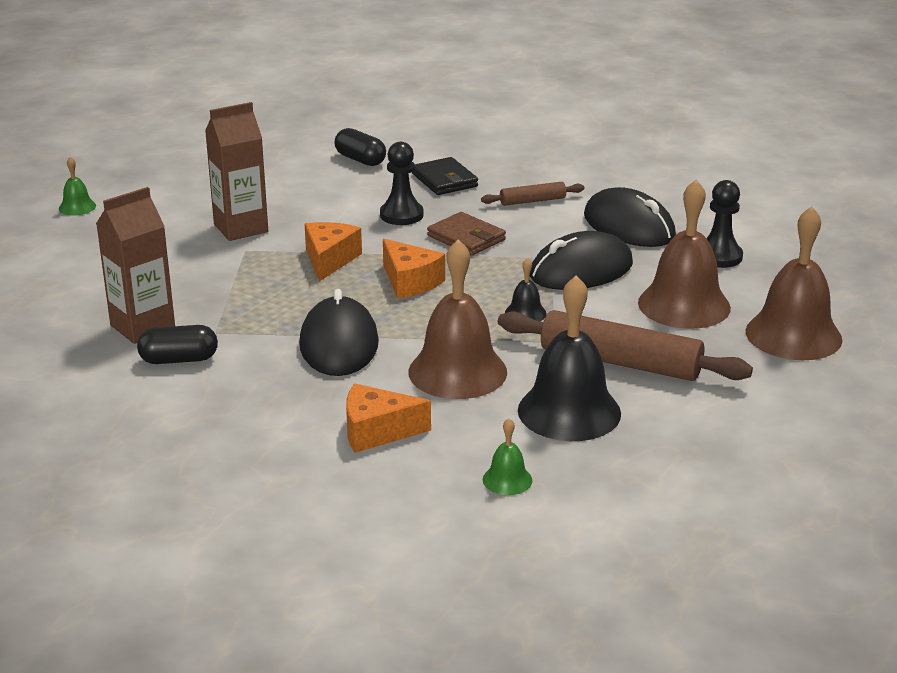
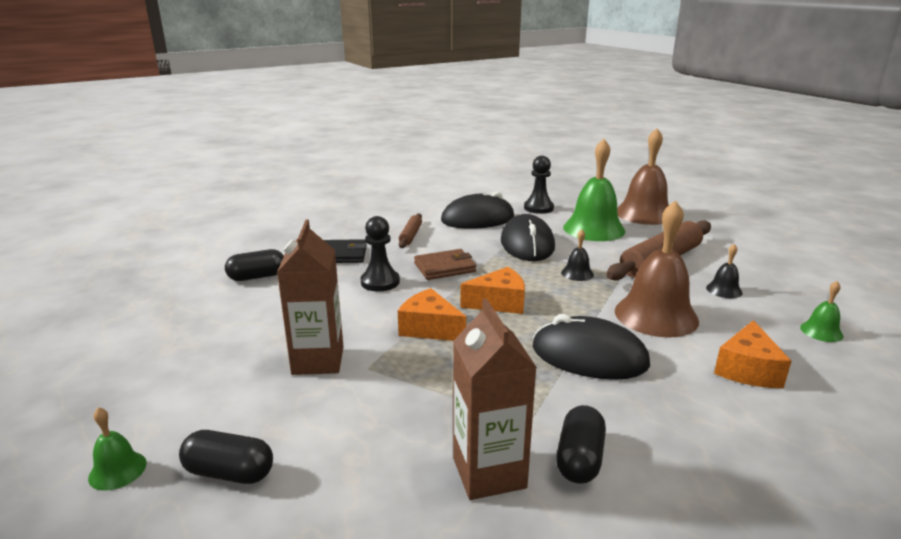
camera: 65 degrees left, 5 degrees down
black bell [518,275,621,441] -> black bell [706,244,743,298], size x0.45
brown bell [638,180,731,329] -> green bell [563,139,625,241]
none -> black capsule [179,430,273,484]

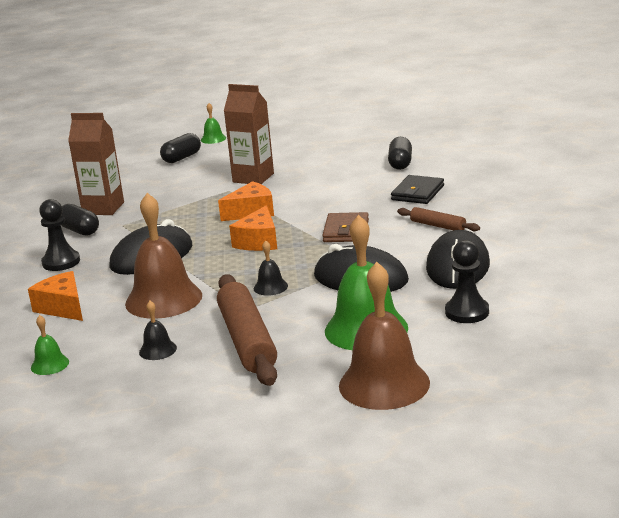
camera: 120 degrees right, 0 degrees up
black pawn [361,216,400,291] -> black pawn moved to [39,199,80,271]

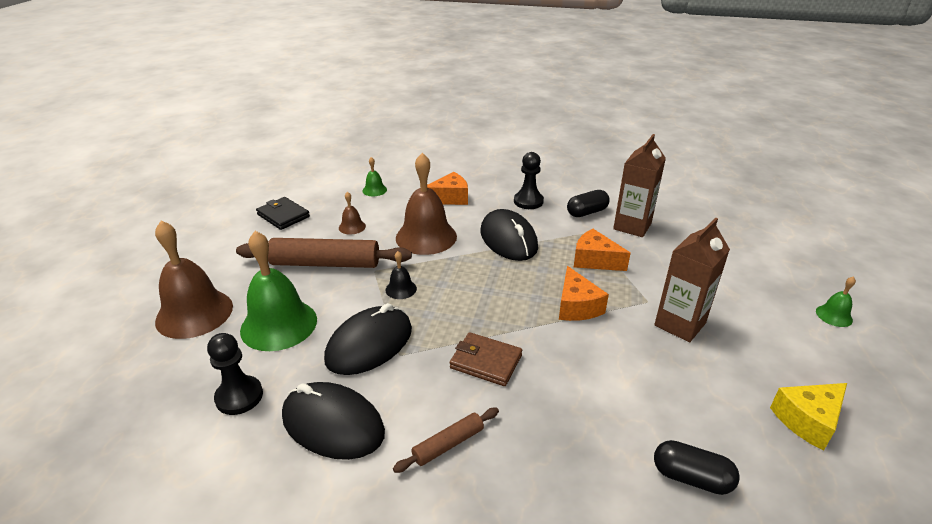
camera: 105 degrees right, 10 degrees up
black bell [139,301,177,360] -> brown bell [339,192,366,235]
black capsule [160,133,201,163] -> none
orange cheese [229,205,277,251] -> orange cheese moved to [574,229,631,271]
black wallet [391,175,444,204] -> black wallet moved to [256,197,310,230]
none -> yellow cheese [770,383,847,450]

